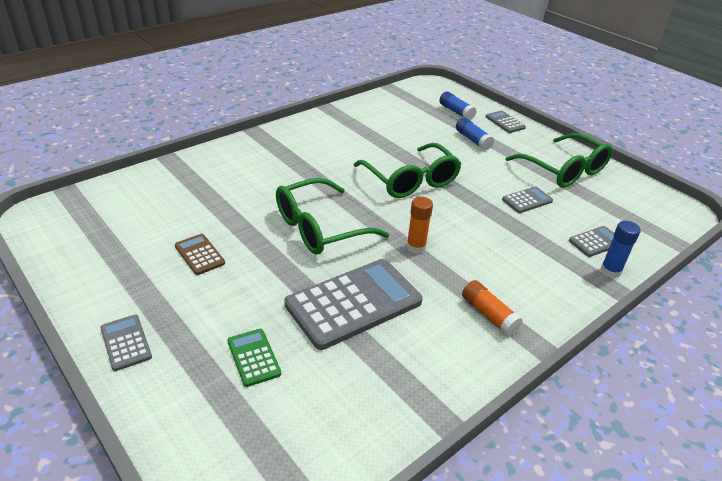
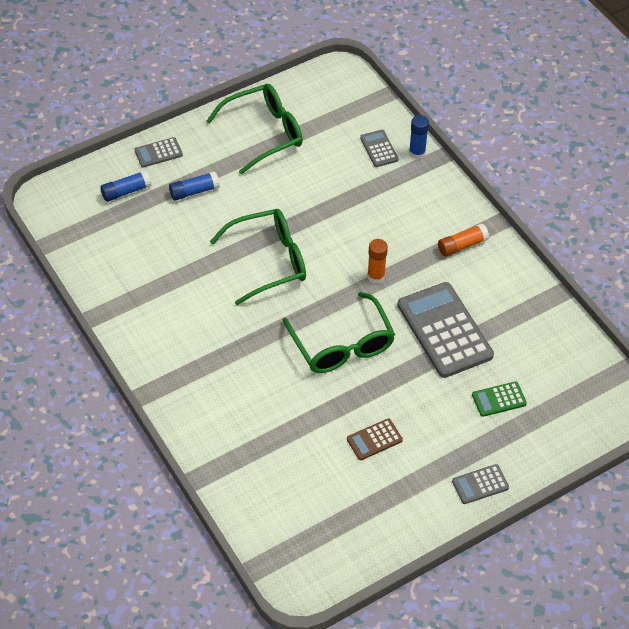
camera: 80 degrees left, 15 degrees up
grey calculator [502,186,553,213] -> none

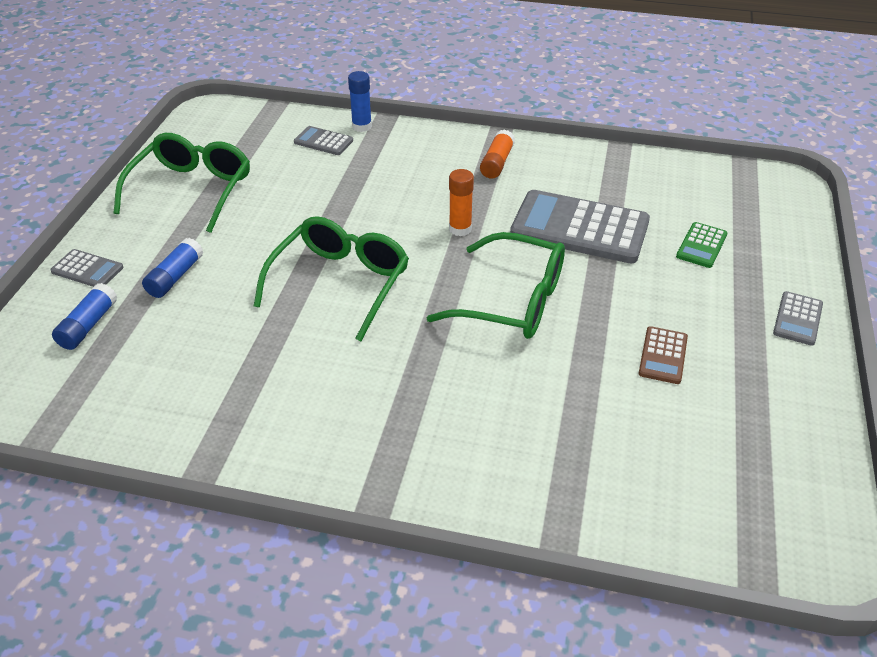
camera: 45 degrees left, 10 degrees down
grey calculator [134,137,183,167] -> grey calculator turned 90 degrees counterclockwise [50,249,123,287]

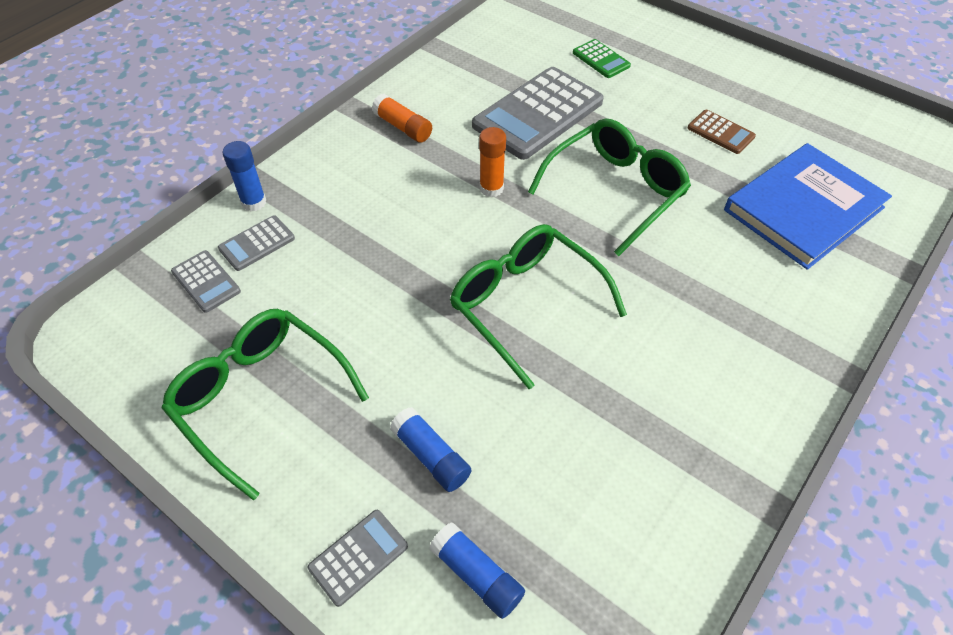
camera: 65 degrees left, 10 degrees up
grey calculator [773,291,823,346] -> grey calculator moved to [171,250,241,313]
none -> blue book [724,143,892,270]

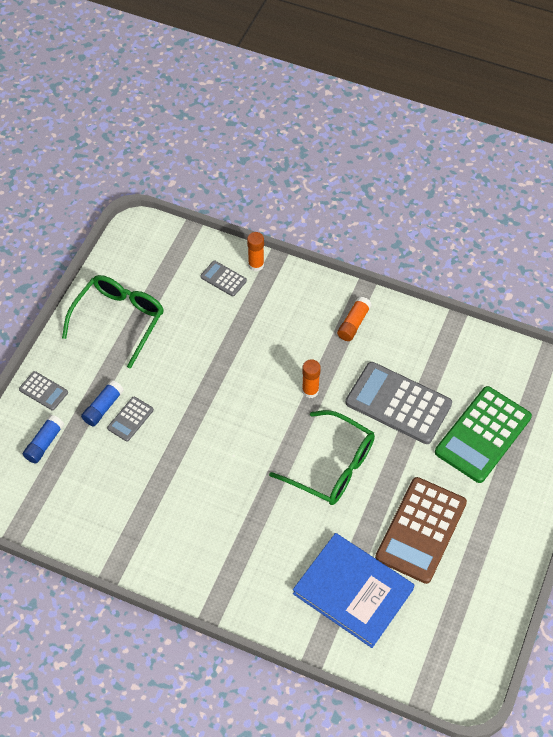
camera: 75 degrees right, 5 degrees up
grey calculator [171,250,241,313] -> grey calculator moved to [107,396,154,442]
blue glue stick [222,141,266,211] -> orange glue stick [247,232,264,271]
green glasses [450,224,627,389] -> none
green calculator [573,39,631,78] -> green calculator [435,386,532,483], size x2.13
brown calculator [687,110,756,154] -> brown calculator [375,477,467,584], size x2.13

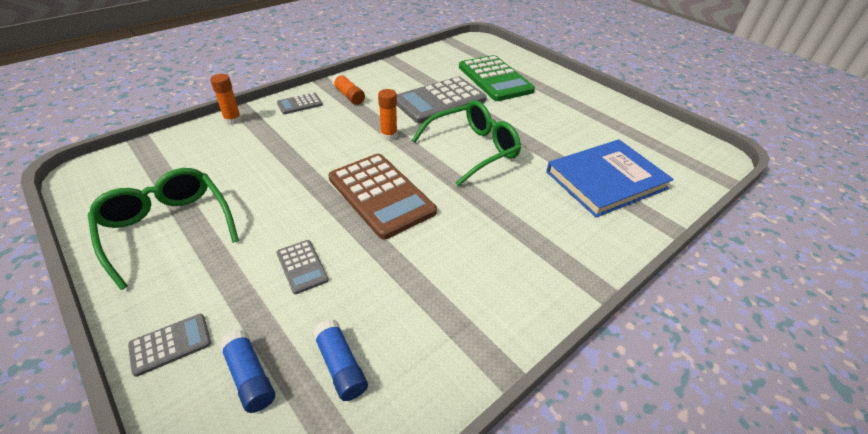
camera: 65 degrees left, 15 degrees down
blue glue stick [81,380,124,426] -> blue glue stick moved to [312,319,368,401]
grey calculator [200,261,247,297] -> grey calculator moved to [277,93,323,114]
brown calculator [375,477,467,584] -> brown calculator moved to [329,154,437,240]

